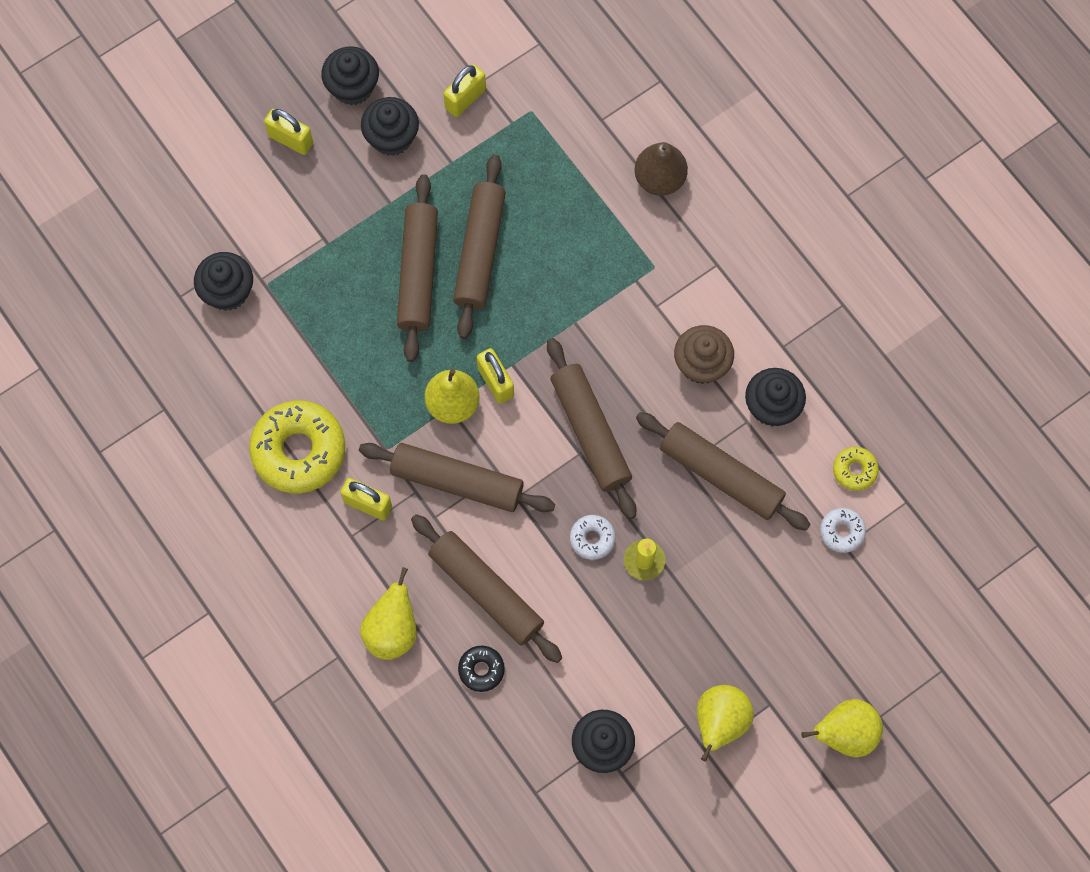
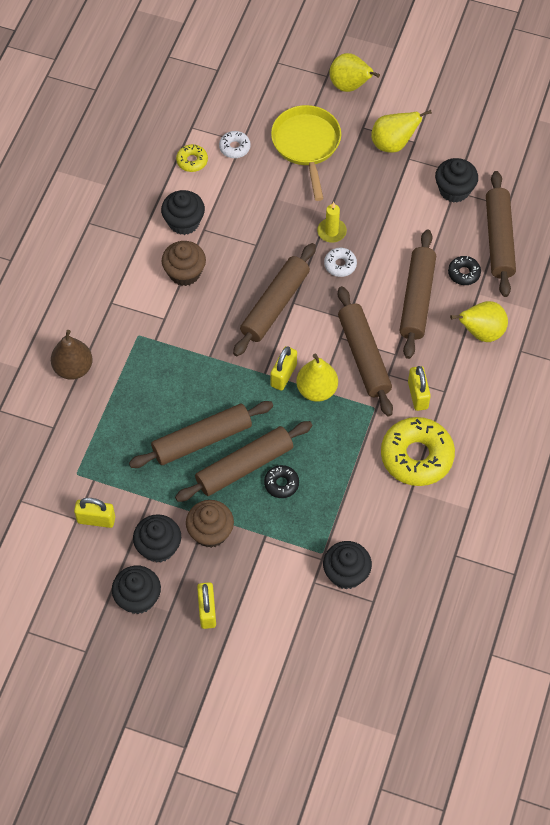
camera: 125 degrees left, 10 degrees down
brown rolling pin [636,412,811,531] -> brown rolling pin moved to [486,171,516,297]
none -> brown cupcake [186,500,234,548]
none -> black donut [264,465,299,498]
none -> yellow pan [271,105,341,201]

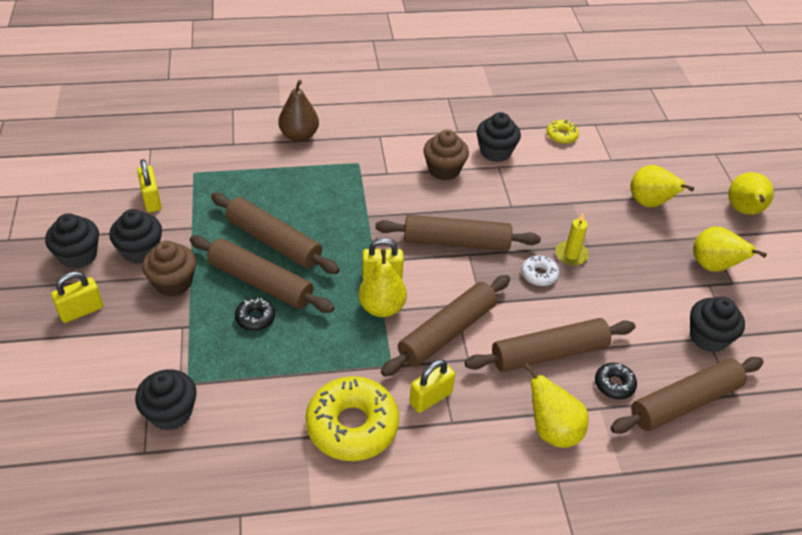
camera: 60 degrees right, 15 degrees down
white donut [219,131,251,158] -> none
yellow pan [271,105,341,201] -> yellow pear [630,165,694,207]

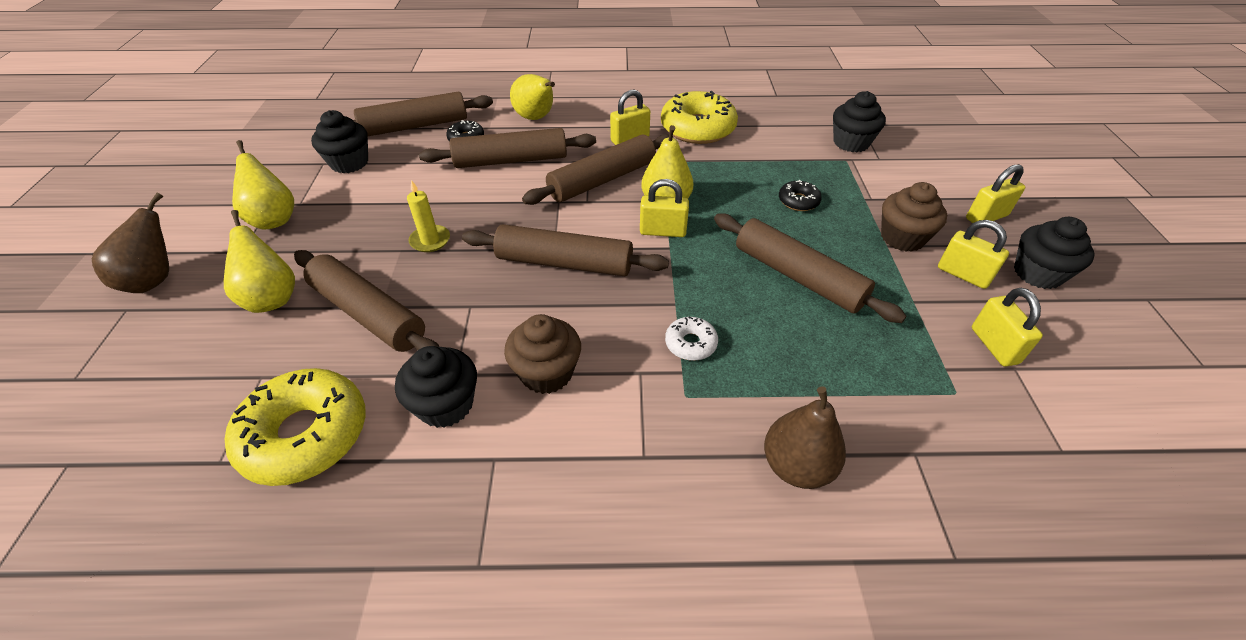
camera: 170 degrees left, 0 degrees up
black cupcake [109,209,162,264] -> yellow padlock [938,220,1009,289]
brown rolling pin [190,236,334,313] -> brown rolling pin moved to [294,250,439,352]
white donut [521,256,559,286] -> white donut moved to [665,317,718,361]
yellow donut [547,120,579,144] -> yellow donut [225,368,365,486], size x2.11
yellow pear [728,172,774,215] -> brown pear [92,193,169,293]

